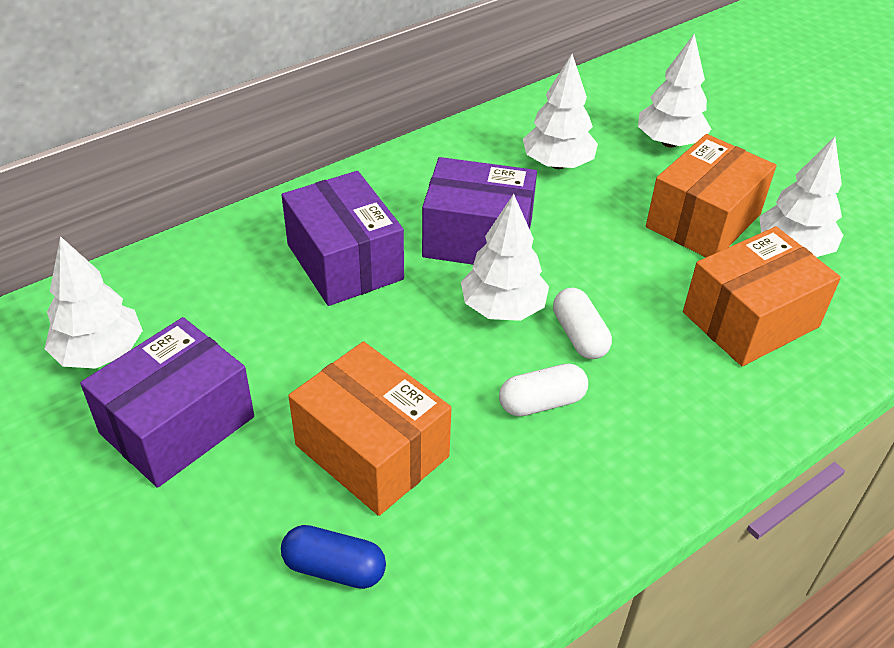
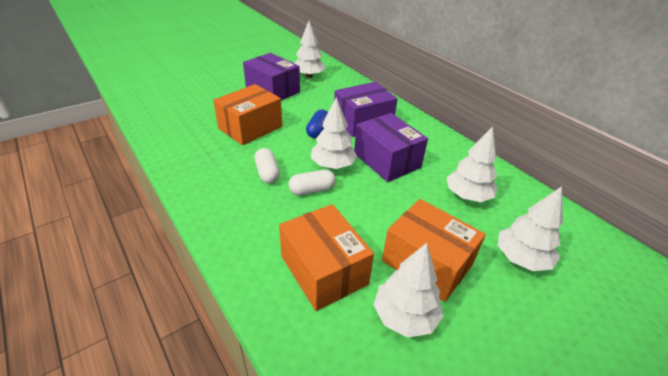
camera: 90 degrees right, 5 degrees down
blue capsule [281,525,386,589] -> blue capsule moved to [306,110,328,138]
purple box [422,157,537,265] -> purple box turned 45 degrees counterclockwise [354,113,428,182]

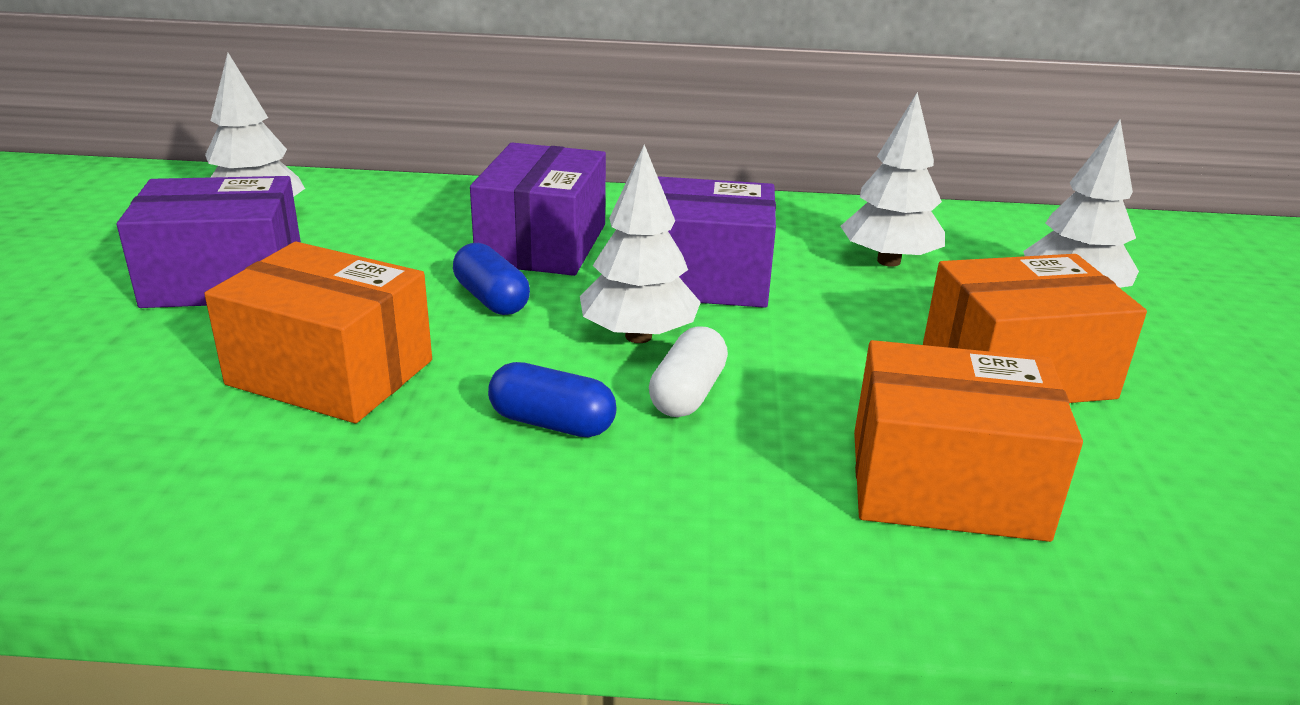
camera: 50 degrees left, 10 degrees down
orange box [213,84,282,145] -> orange box turned 60 degrees counterclockwise [204,242,432,423]
white capsule [254,148,280,184] -> blue capsule [488,362,617,437]
white tree [373,243,443,338] -> none

